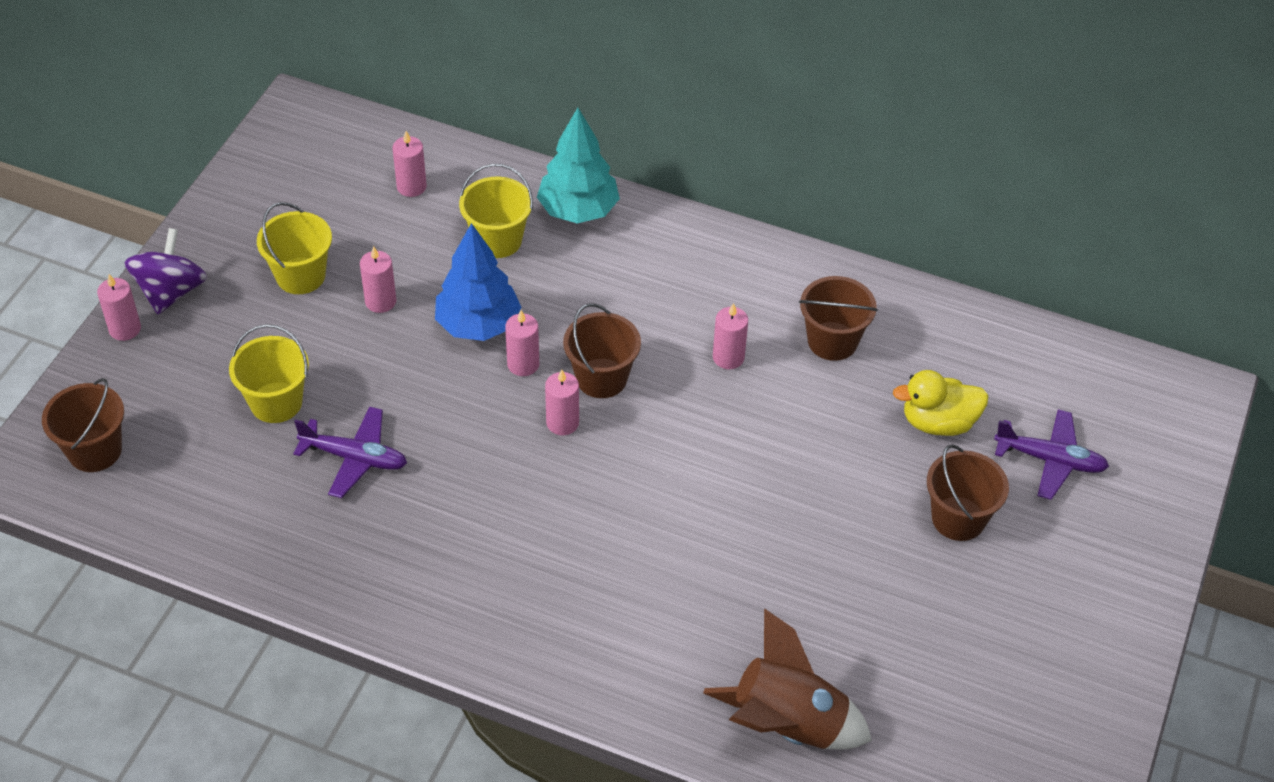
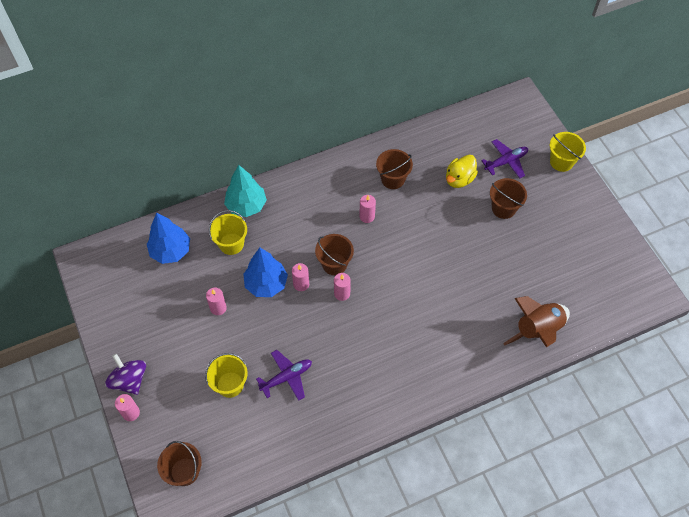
camera: 45 degrees left, 10 degrees up
yellow bucket [257,202,332,294] -> yellow bucket moved to [550,132,586,172]
pink candle [392,131,427,197] -> blue tree [147,212,190,264]

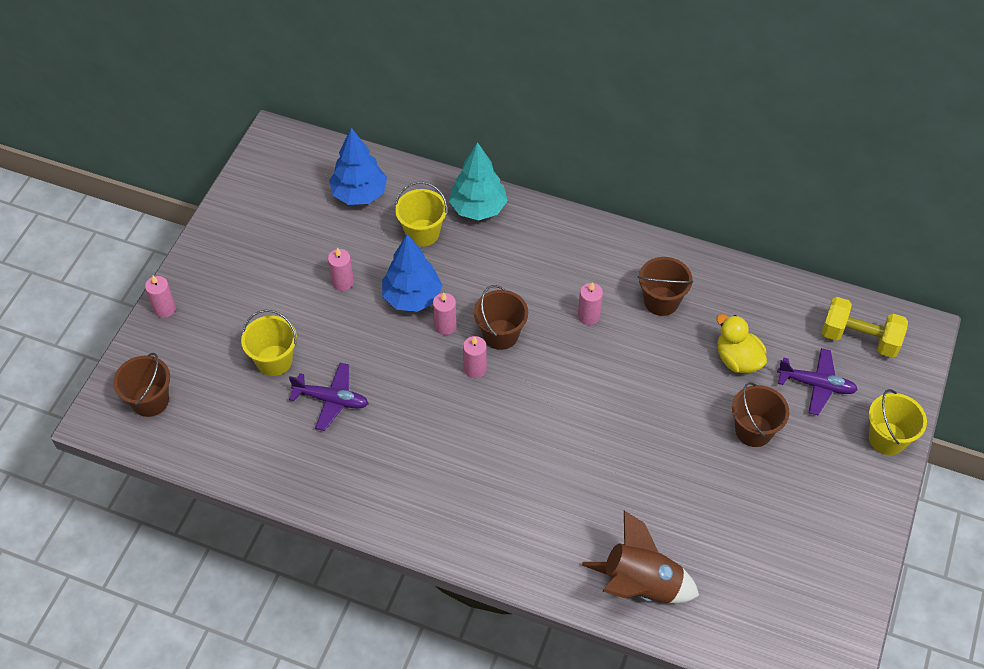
camera: 45 degrees right, 5 degrees down
purple spinning top [105,353,146,395] -> none
yellow duck [446,155,478,188] -> yellow duck turned 60 degrees clockwise [716,314,767,373]
none -> yellow dumbbell [822,297,908,358]

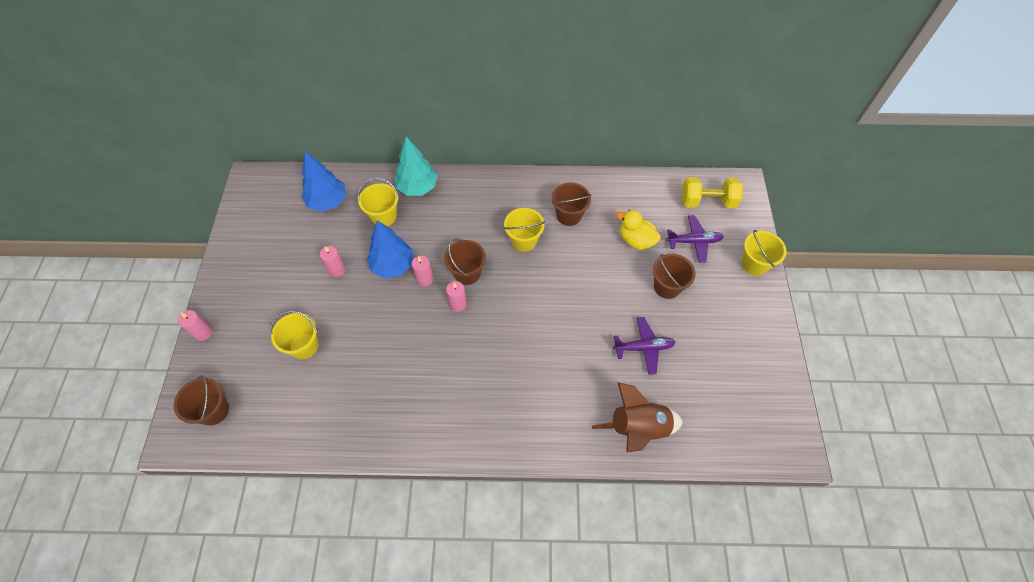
camera: 20 degrees left, 5 degrees up
purple plane [289,363,369,431] -> purple plane moved to [613,317,676,375]
pink candle [578,282,603,325] -> yellow bucket [504,208,545,252]

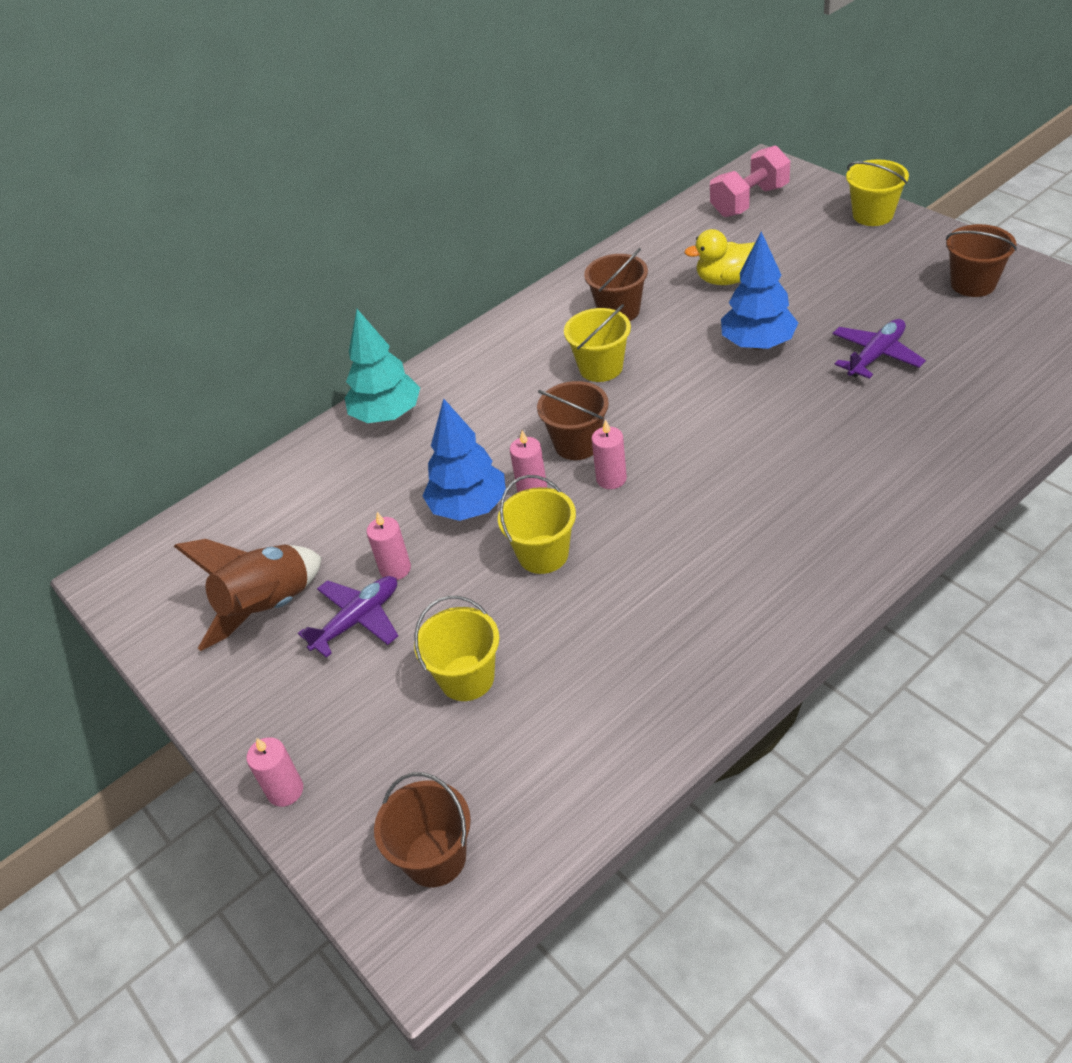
camera: 35 degrees left, 15 degrees down
blue tree [301,152,346,211] -> blue tree moved to [721,231,798,350]
yellow bucket [358,178,399,226] -> yellow bucket moved to [498,475,576,574]
brown rocket [592,382,683,453] -> brown rocket moved to [174,539,322,651]
brown bucket [653,254,696,299] -> brown bucket moved to [946,224,1017,297]
purple plane [666,215,724,263] -> purple plane moved to [298,576,398,658]
yellow dumbbell [682,177,743,208] -> pink dumbbell [710,145,790,217]

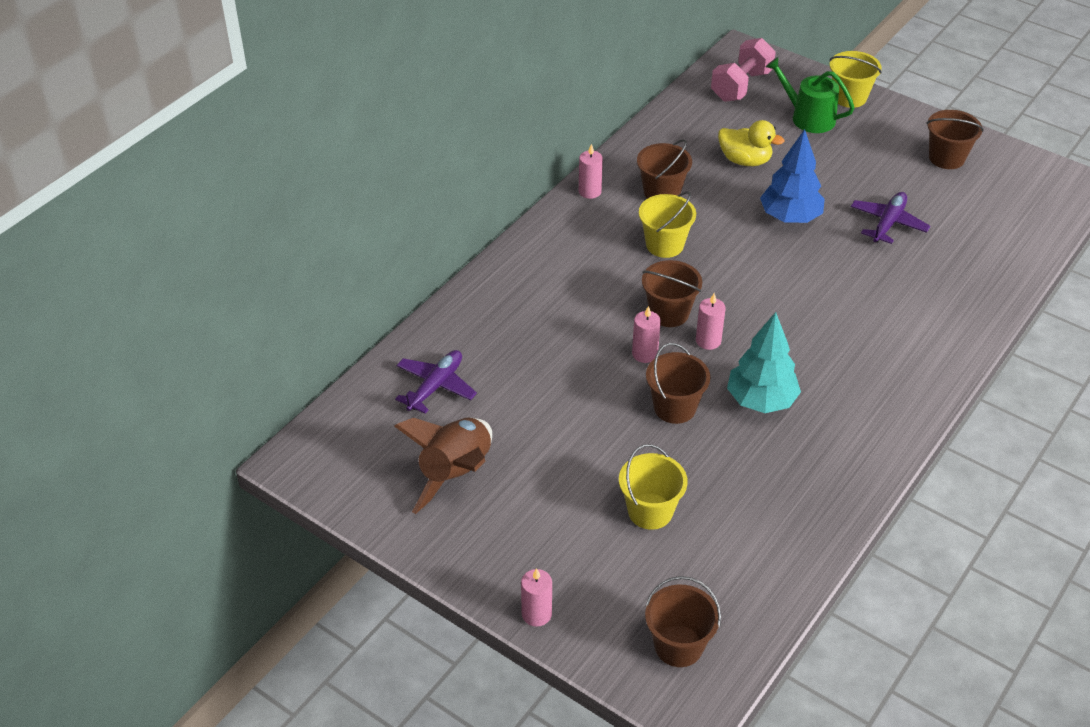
camera: 20 degrees left, 0 degrees up
purple plane [298,576,398,658] -> purple plane moved to [395,350,477,414]
turquoise tree [345,309,420,423] -> turquoise tree moved to [727,312,801,413]
pink candle [366,512,411,580] -> pink candle moved to [579,144,603,199]
blue tree [422,398,506,521] -> none
yellow bucket [498,475,576,574] -> brown bucket [646,343,710,424]
yellow duck [684,229,755,285] -> yellow duck turned 135 degrees counterclockwise [718,120,784,166]
none -> green watering can [766,57,854,133]

